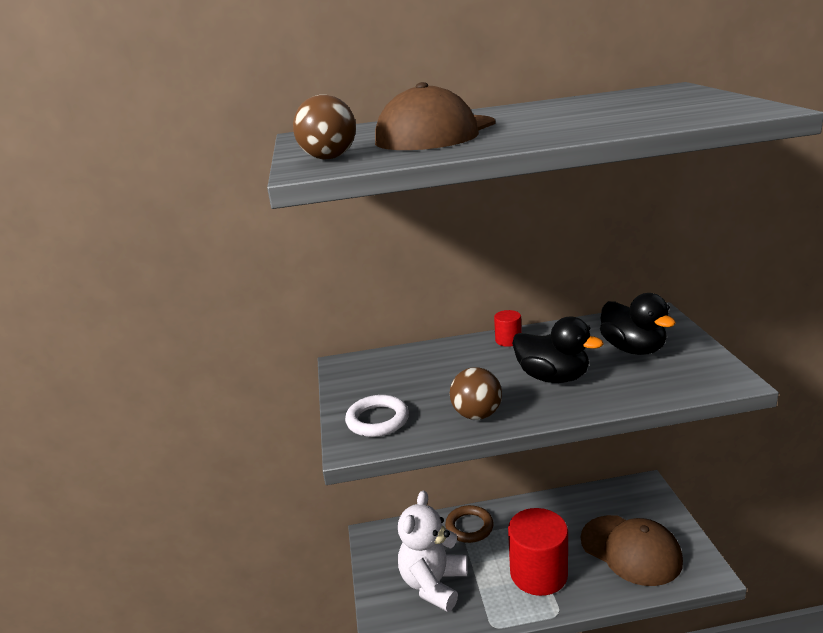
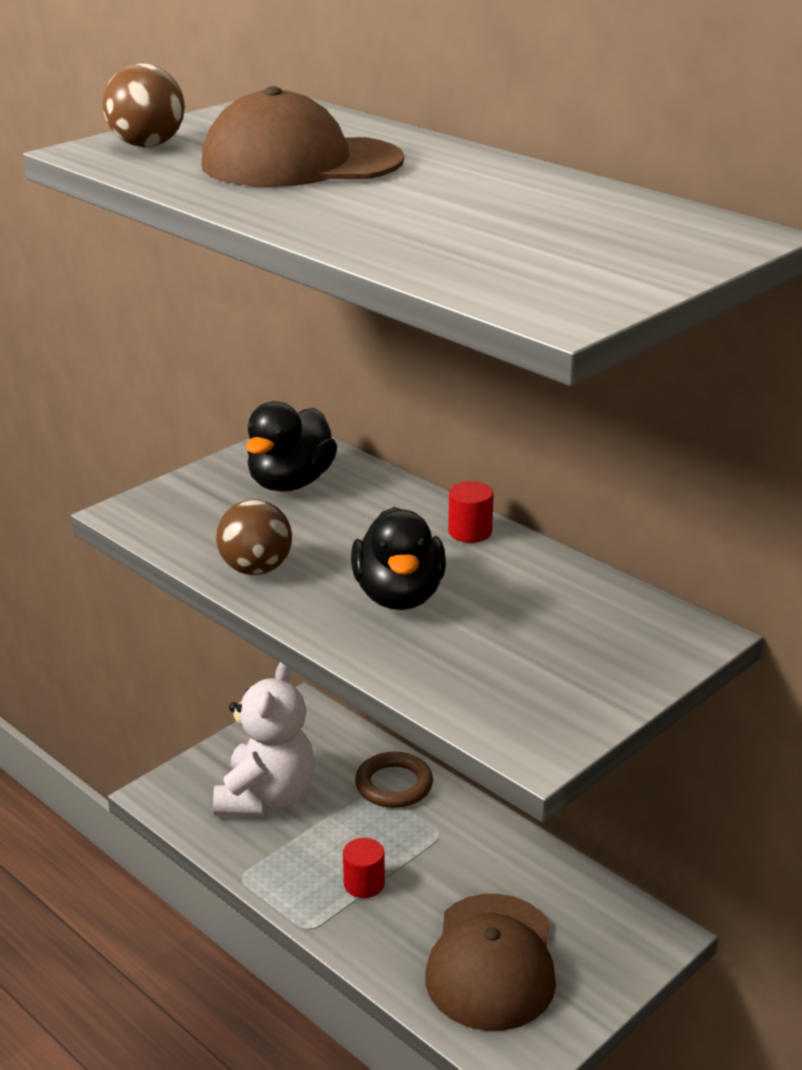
camera: 50 degrees right, 5 degrees up
white ring [345,395,409,437] -> none
white teddy bear [398,491,468,612] -> white teddy bear turned 120 degrees clockwise [213,662,315,816]
red cylinder [508,508,568,596] -> red cylinder [343,838,385,898], size x0.45
black duck [600,293,676,355] -> black duck moved to [246,401,337,492]

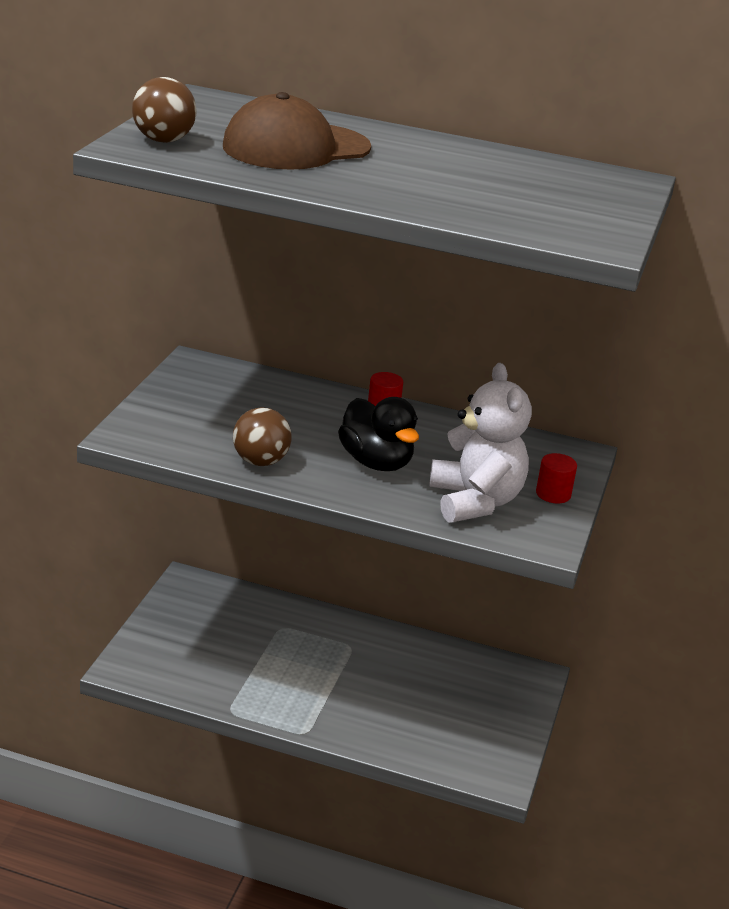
camera: 30 degrees left, 0 degrees up
white teddy bear [213,662,315,816] -> white teddy bear moved to [429,363,532,523]
black duck [246,401,337,492] -> none
red cylinder [343,838,385,898] -> red cylinder moved to [536,453,577,503]
brown ring [355,752,433,808] -> none
brown cap [425,894,556,1031] -> none

